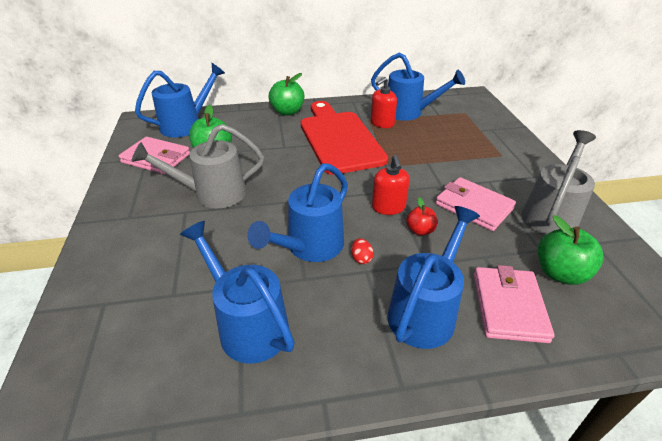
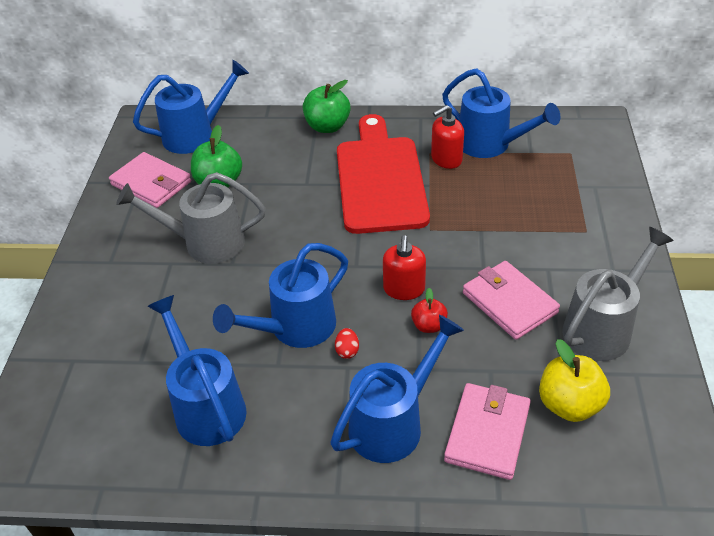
camera: 15 degrees right, 5 degrees up
green apple [538,215,604,285] -> yellow apple [539,339,610,422]

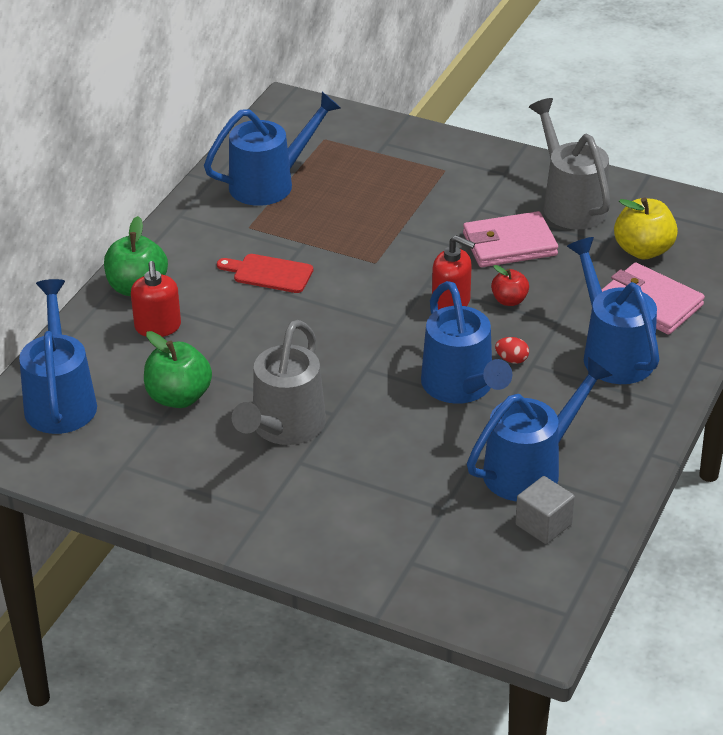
camera: 70 degrees left, 5 degrees down
pink wallet [109,152,191,208] -> none
blue watering can [147,295,247,446] -> blue watering can turned 150 degrees clockwise [467,357,612,501]
red cutting board [337,114,430,234] -> red cutting board [217,254,313,293], size x0.44
red soap dispenser [431,105,464,169] -> red soap dispenser moved to [131,261,181,337]
none -> grey cube [515,476,575,544]

